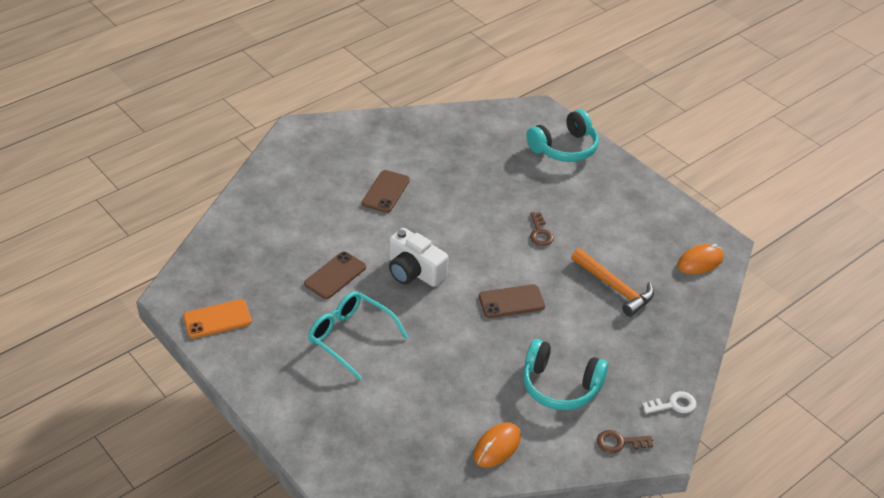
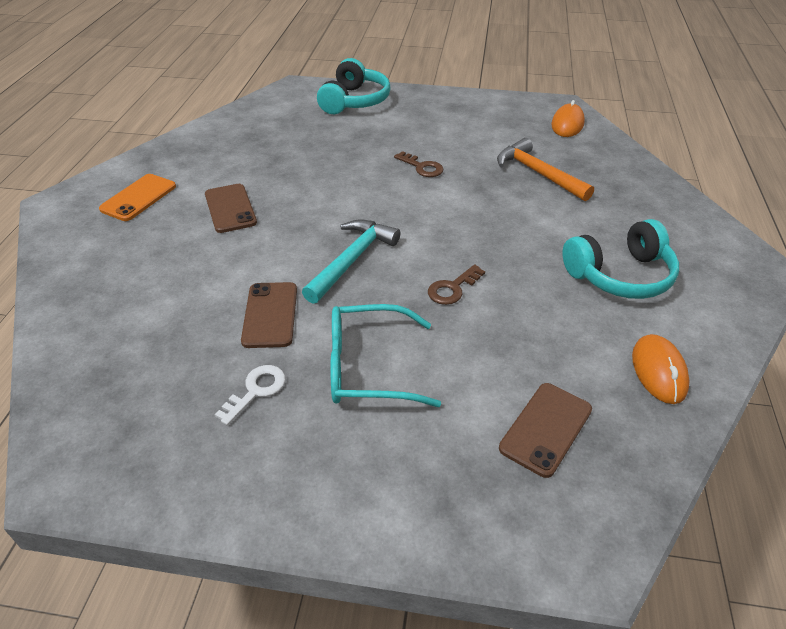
camera: 40 degrees left, 0 degrees up
orange phone [183,299,252,338] -> orange phone moved to [99,174,176,221]
white camera [389,228,448,287] -> turquoise hammer [302,220,400,304]
brown phone [479,284,545,318] -> brown phone moved to [499,383,592,478]
orange hammer [571,248,654,317] -> orange hammer turned 135 degrees counterclockwise [497,138,594,201]
brown key [597,430,653,453] -> brown key moved to [428,264,485,305]
white key [642,391,696,414] -> white key moved to [215,365,286,425]

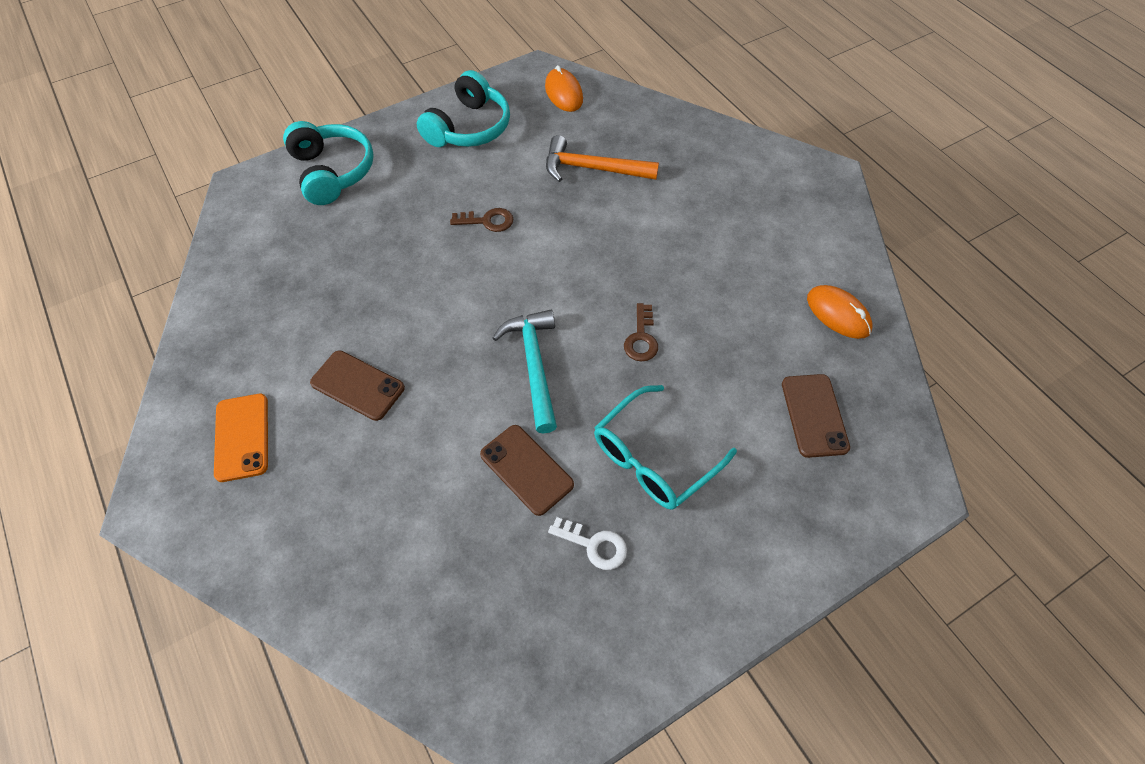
camera: 40 degrees left, 15 degrees up
white key [215,365,286,425] -> white key turned 120 degrees clockwise [548,517,627,570]
turquoise headphones [562,219,679,299] -> turquoise headphones moved to [417,70,510,147]

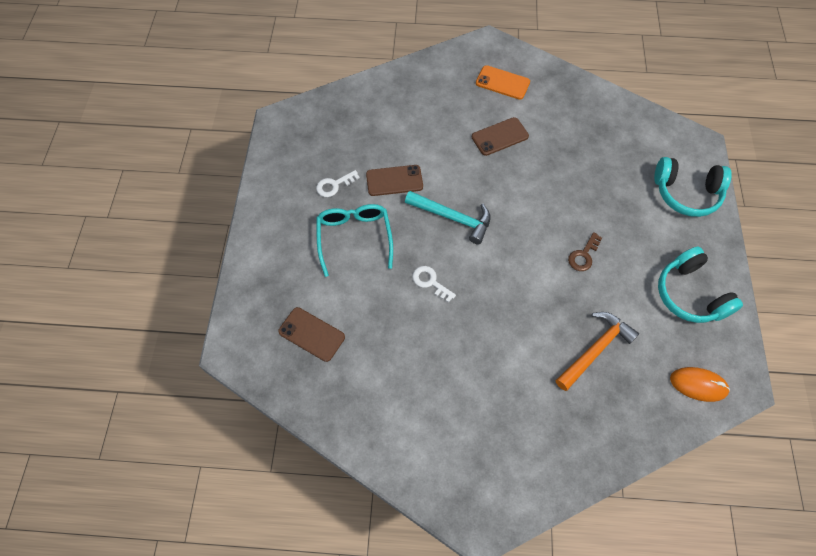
camera: 125 degrees right, 5 degrees up
brown key [624,303,658,362] -> white key [412,266,456,303]
orange mouse [807,285,872,339] -> none

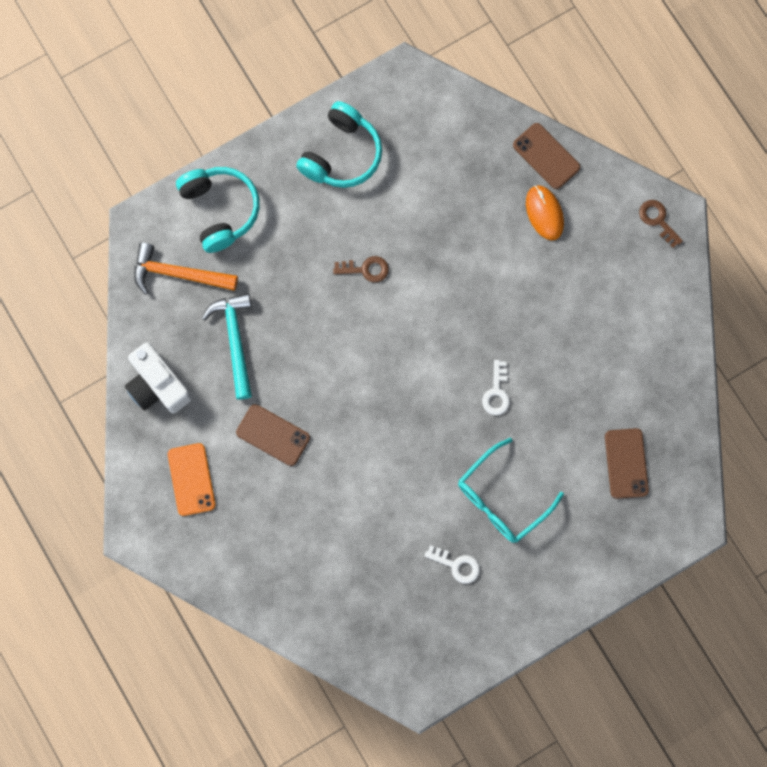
camera: 125 degrees left, 15 degrees up
brown phone [366,165,423,196] -> brown phone moved to [513,123,580,189]
turquoise hammer [405,191,491,245] -> turquoise hammer moved to [202,293,252,400]
orange hammer [556,312,639,391] -> orange hammer moved to [134,243,238,295]
orange mouse [670,367,730,402] -> orange mouse moved to [526,185,564,240]
none -> white camera [125,342,192,413]
none -> brown key [639,200,683,248]

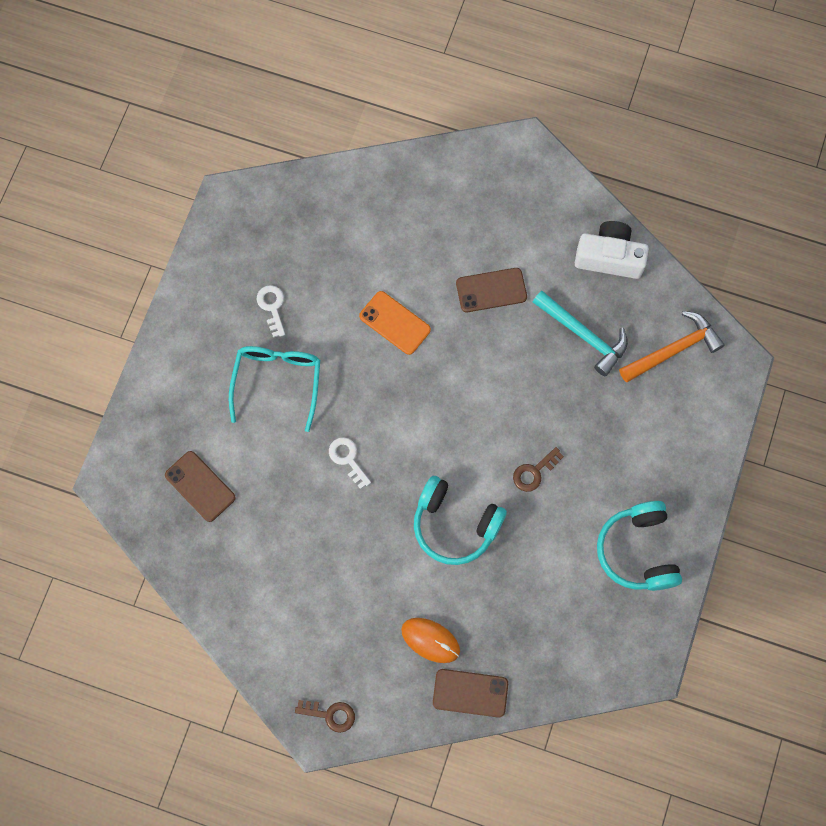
camera: 140 degrees right, 5 degrees down
orange phone [168,443,216,516] -> orange phone moved to [359,291,431,355]
turquoise headphones [176,167,260,253] -> turquoise headphones moved to [414,476,507,565]
white key [424,545,480,584] -> white key turned 90 degrees clockwise [257,285,285,338]

